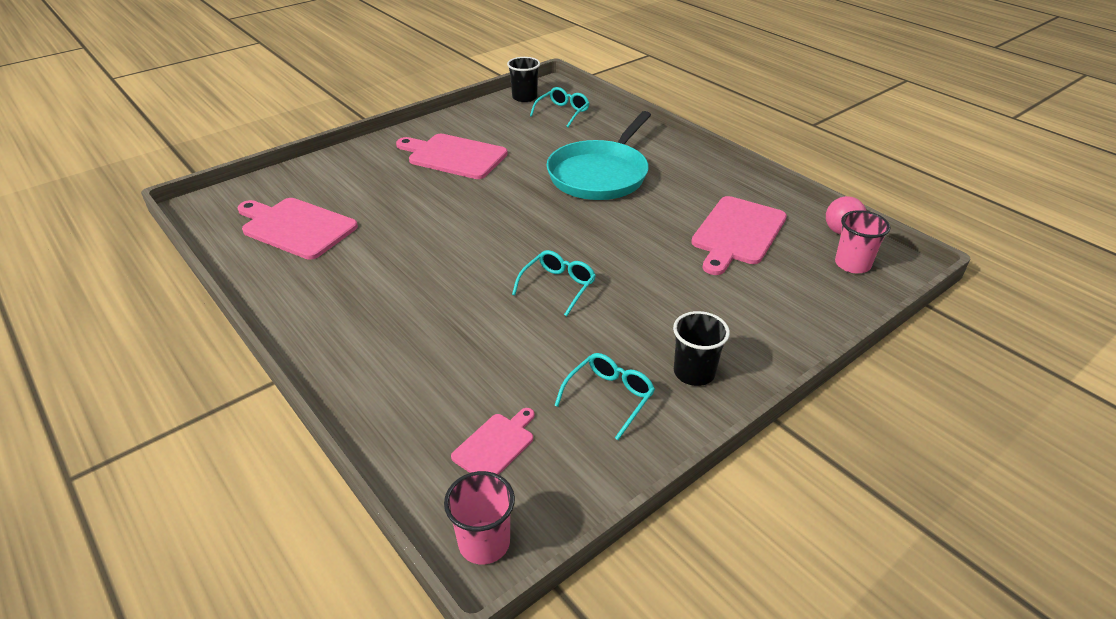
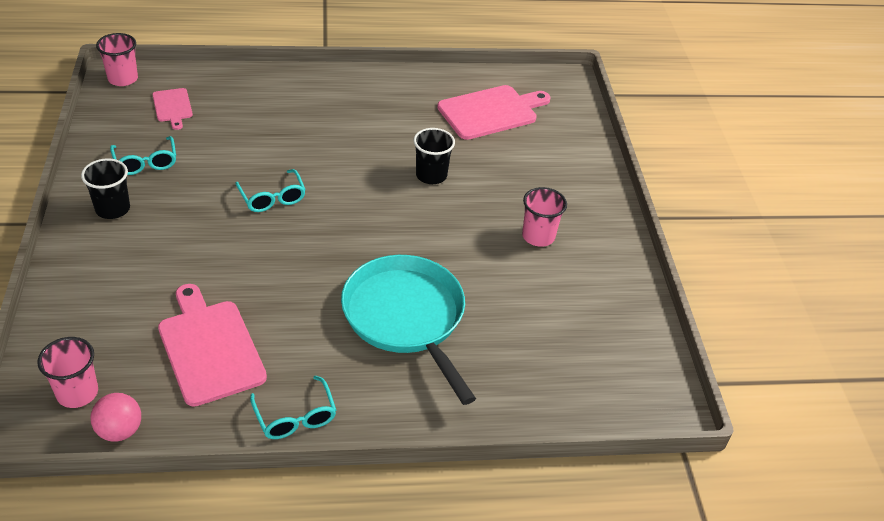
camera: 120 degrees right, 5 degrees up
pink cutting board [396,134,508,179] -> pink cup [522,187,567,247]
black cup [507,57,540,102] -> black cup moved to [414,128,455,184]
turquoise glasses [530,87,589,127] -> turquoise glasses moved to [250,376,336,439]

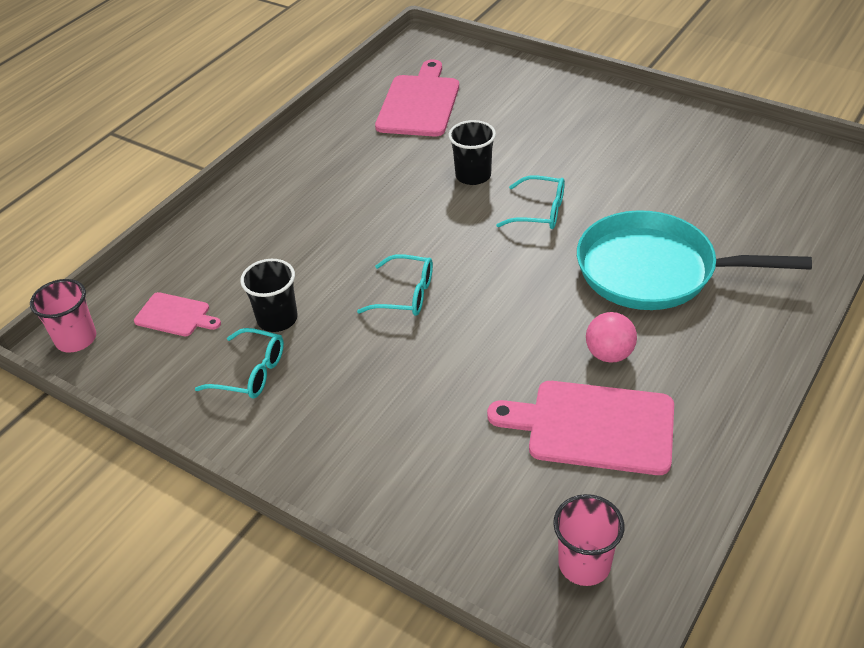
camera: 45 degrees left, 0 degrees up
black cup [81,158,130,219] -> black cup moved to [240,259,298,332]
pink ball [90,393,141,442] -> pink ball moved to [586,312,637,363]
turquoise glasses [250,376,336,439] -> turquoise glasses moved to [496,175,565,229]
pink cup [522,187,567,247] -> none

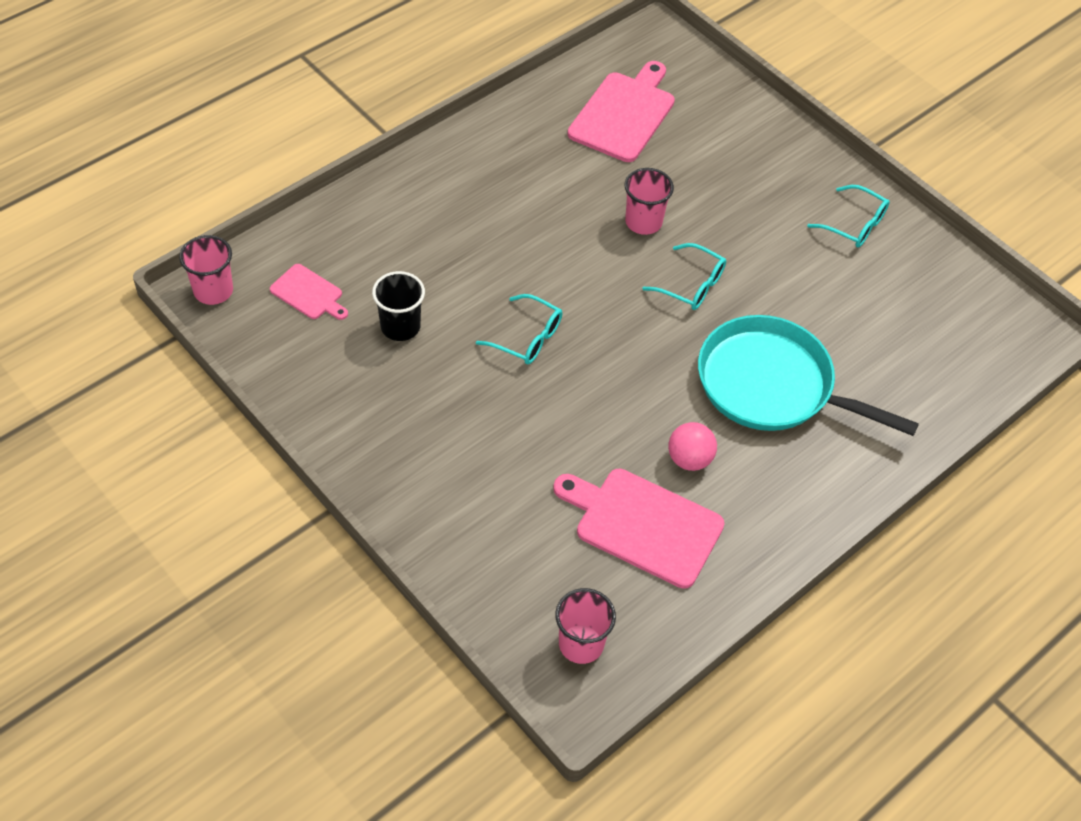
camera: 10 degrees right, 10 degrees up
turquoise glasses [195,328,284,399] -> turquoise glasses moved to [807,185,890,247]
black cup [448,120,496,185] -> pink cup [625,168,674,235]

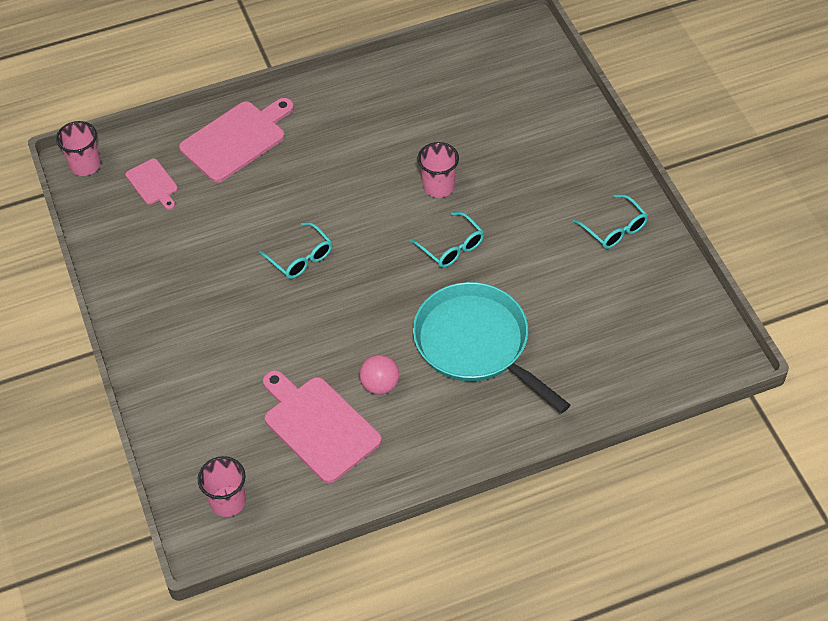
camera: 25 degrees right, 0 degrees up
black cup [372,271,425,341] -> none
pink cutting board [568,61,675,162] -> pink cutting board moved to [179,98,294,183]

